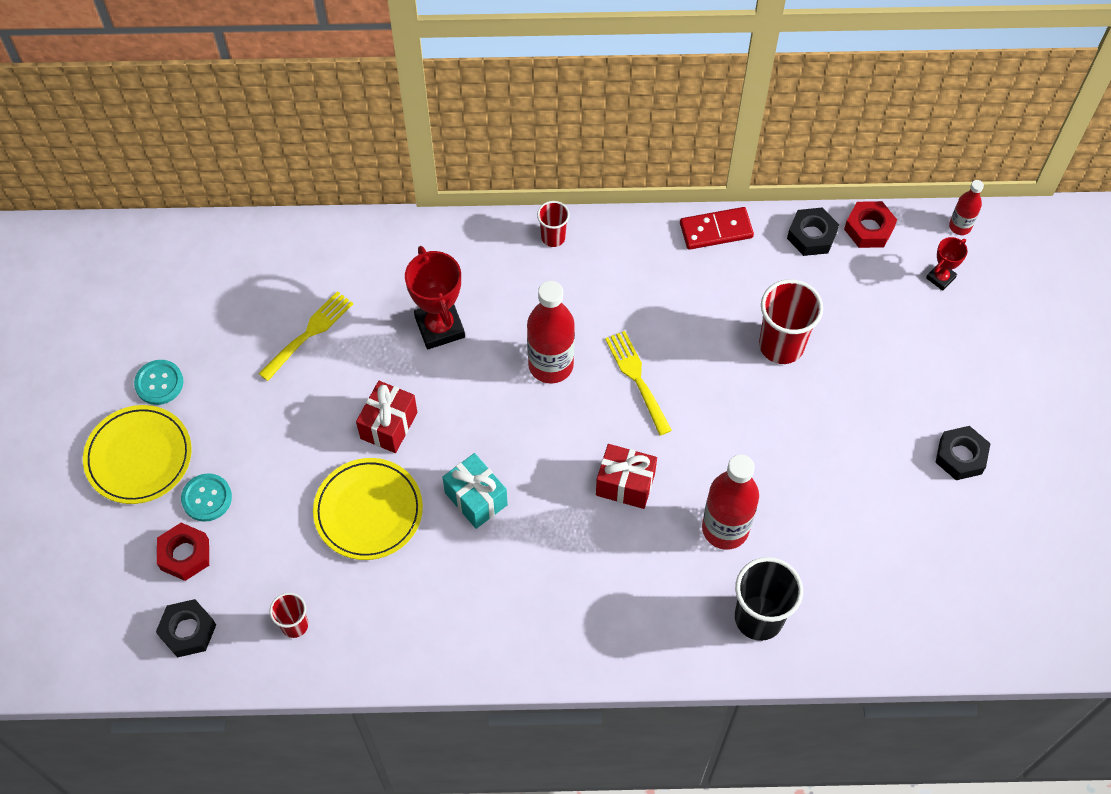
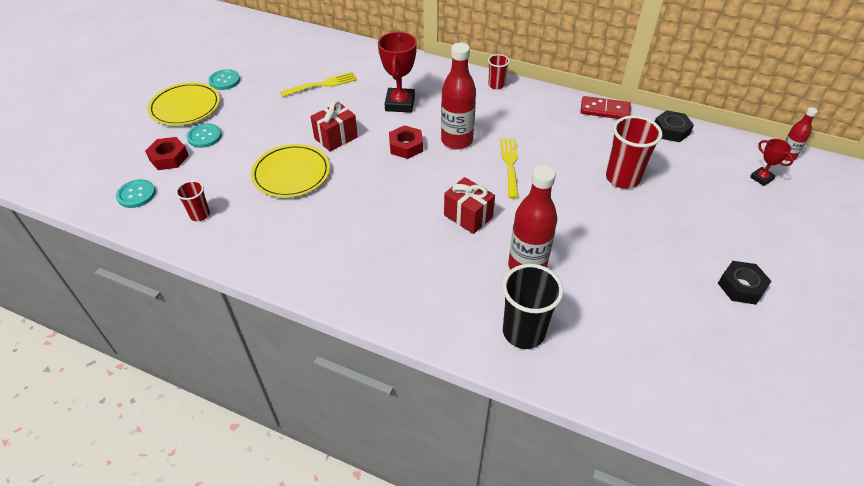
camera: 25 degrees right, 15 degrees down
black nut [156,599,216,658] -> turquoise button [116,179,156,208]
turquoise gift [442,453,508,529] -> none
red nut [844,201,897,248] -> red nut moved to [389,125,423,159]
red trophy [926,237,968,291] -> red trophy turned 75 degrees clockwise [750,139,794,186]

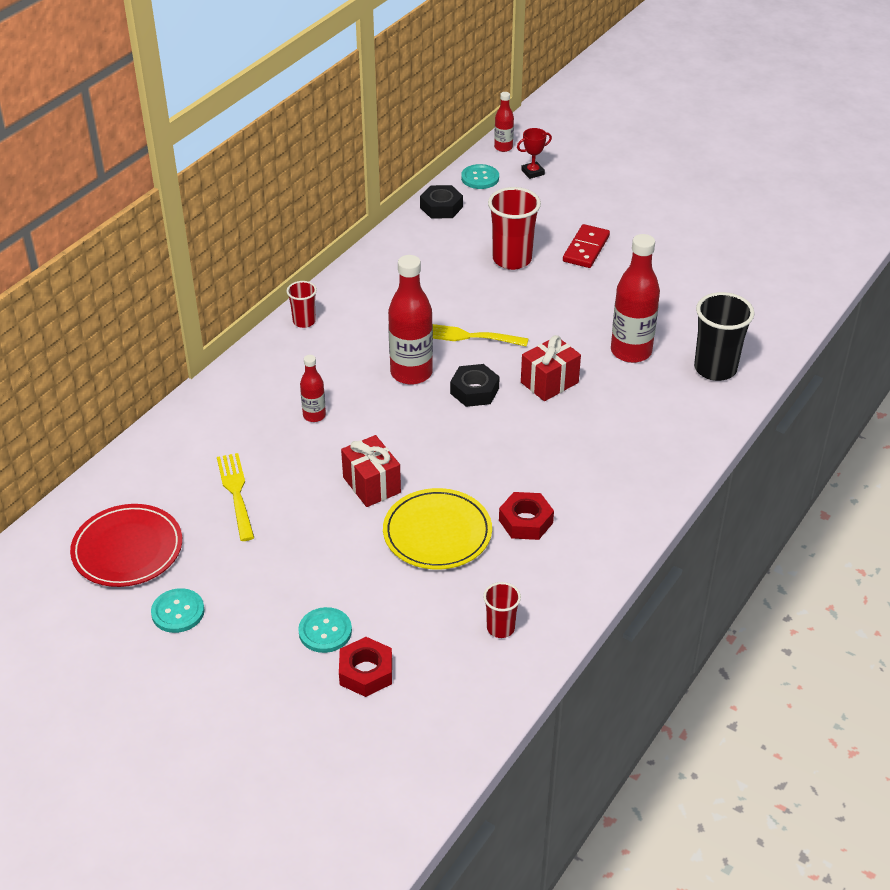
camera: 80 degrees left, 5 degrees down
turquoise button [116,179,156,208] -> turquoise button moved to [461,164,499,189]
yellow plate [148,82,220,126] -> none
red trophy [378,32,417,113] -> red bottle [300,355,326,422]
red nut [389,125,423,159] -> red nut moved to [499,492,554,540]
red domino [580,96,631,119] -> red domino moved to [563,224,610,268]
black nut [718,261,771,305] -> black nut moved to [450,364,500,407]
none -> red plate [70,504,182,587]

